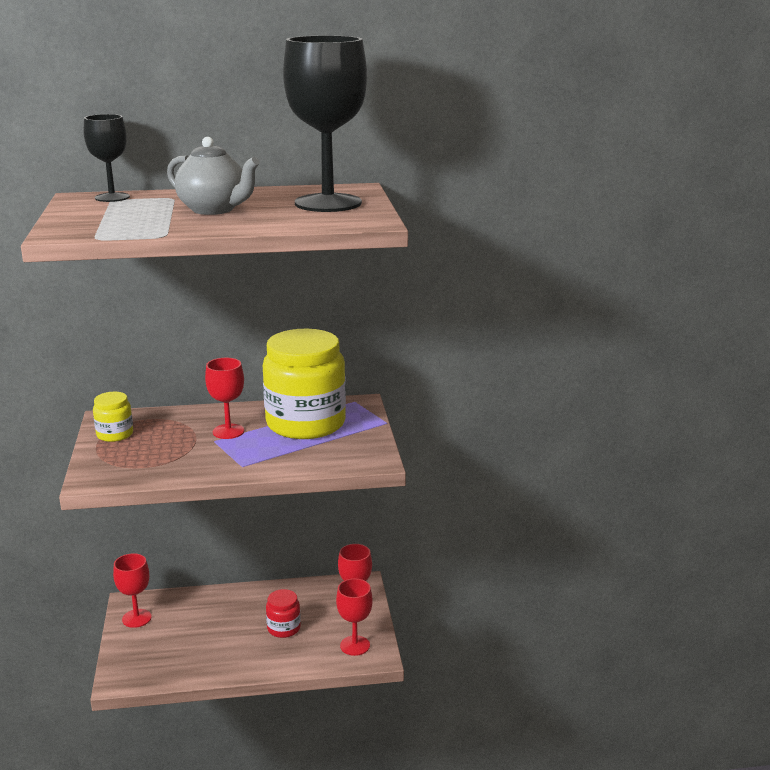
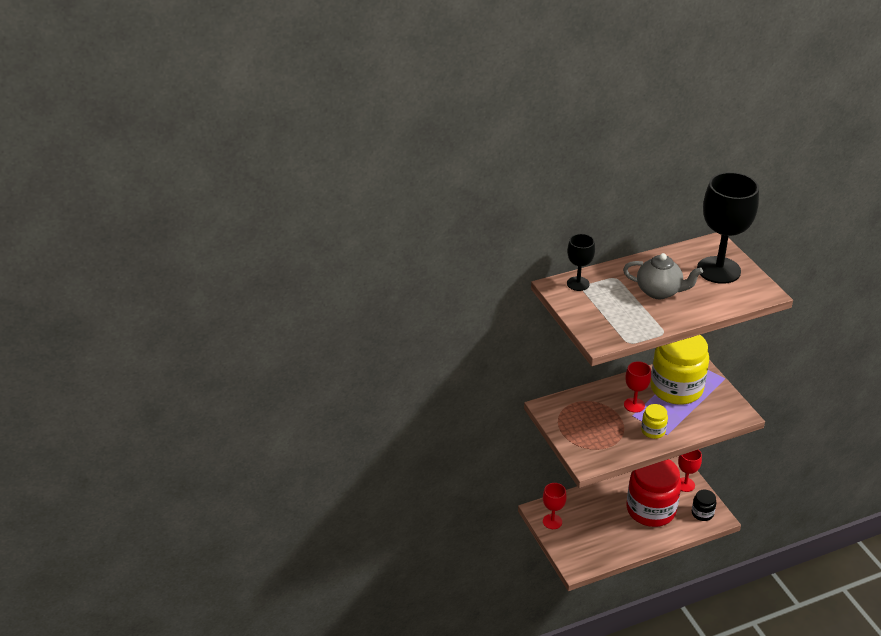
camera: 15 degrees left, 15 degrees up
yellow jar [93,392,133,442] -> yellow jar moved to [641,404,668,439]
red jar [266,589,301,638] -> red jar [627,459,681,527], size x2.24
red goblet [336,579,373,656] -> black jar [692,489,716,521]

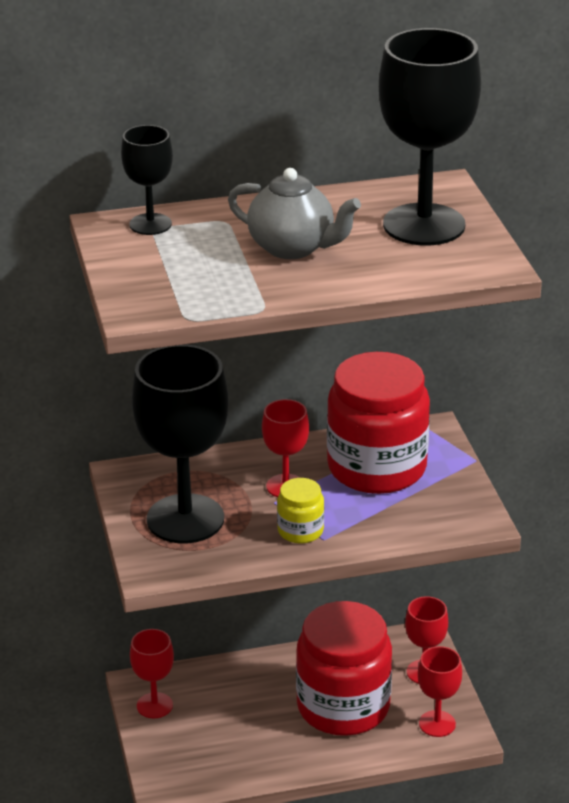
camera: 10 degrees right, 5 degrees down
yellow jar [650,335,709,405] -> red jar [327,352,430,494]
black jar [692,489,716,521] -> red goblet [418,646,462,737]
none -> black goblet [132,344,228,543]

